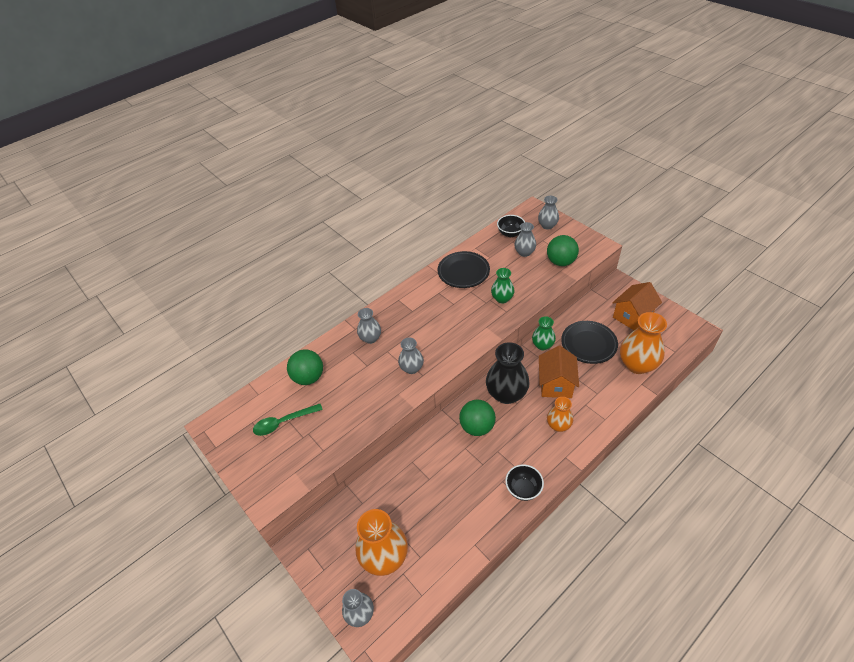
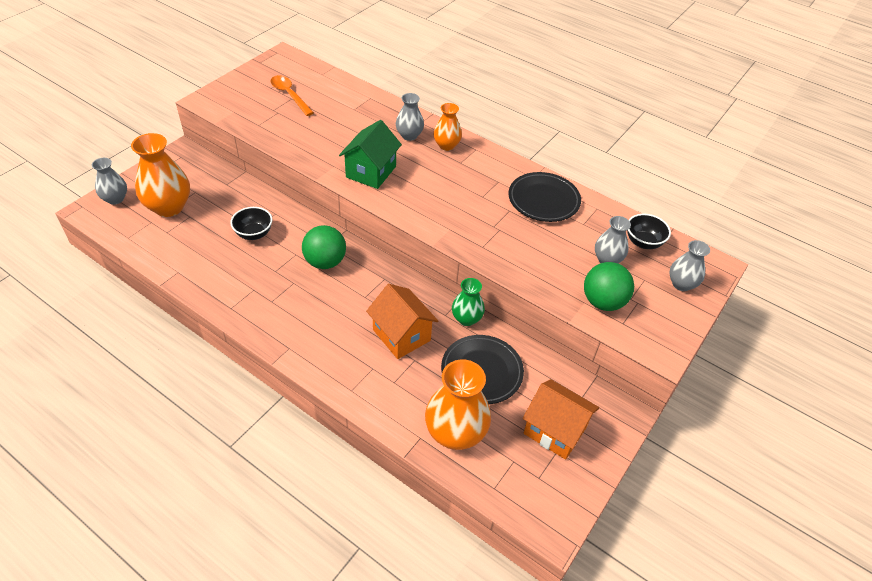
camera: 70 degrees right, 0 degrees up
green spoon [253,404,323,436] -> orange spoon [270,75,314,116]
green ball [287,350,323,385] -> none
grey vase [398,338,424,374] -> green house [339,120,402,189]
black vase [486,342,530,404] -> none
green vase [491,268,515,304] -> none
black bowl [505,464,544,501] -> black bowl moved to [230,207,272,240]
orange house [539,346,579,398] -> orange house turned 60 degrees clockwise [366,284,438,359]
orange vase [547,397,573,432] -> orange vase moved to [433,103,462,151]

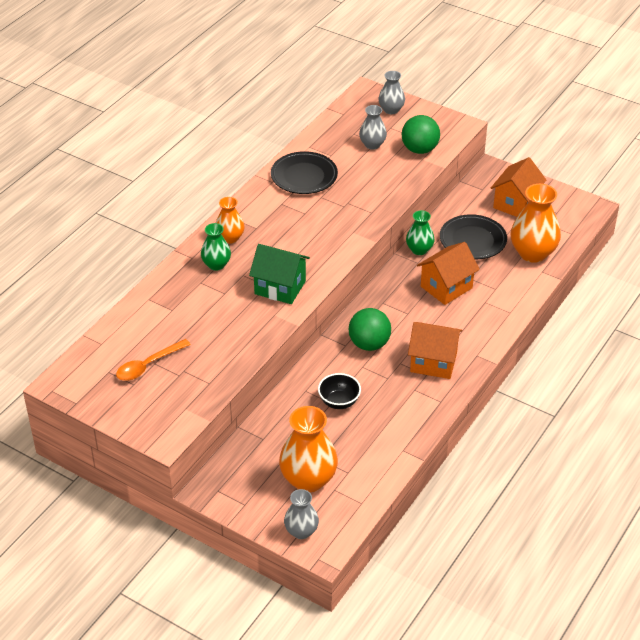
camera: 90 degrees left, 5 degrees down
grey vase [396,93,424,141] -> green vase [201,223,231,271]
black bowl [627,214,671,249] -> none
none -> orange house [408,322,462,379]

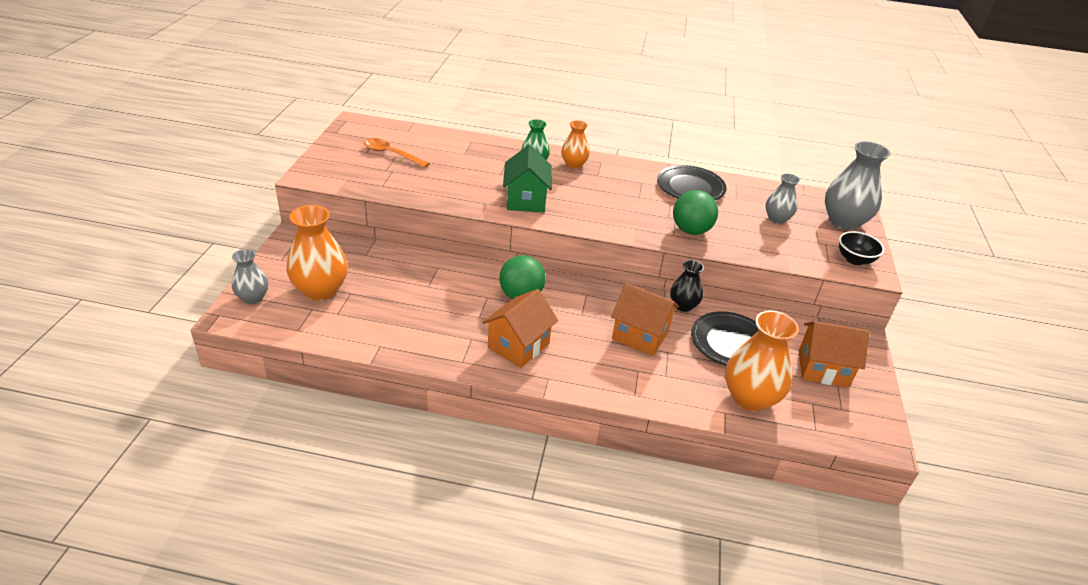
camera: 65 degrees right, 5 degrees down
black bowl [318,373,361,409] -> black bowl moved to [839,231,884,265]
grey vase [379,71,405,114] -> grey vase [825,141,890,230], size x1.73
green ball [402,115,440,154] -> green ball moved to [673,190,718,235]
green vase [406,210,435,255] -> black vase [670,260,704,312]
orange house [408,322,462,379] -> orange house turned 45 degrees clockwise [482,289,558,368]

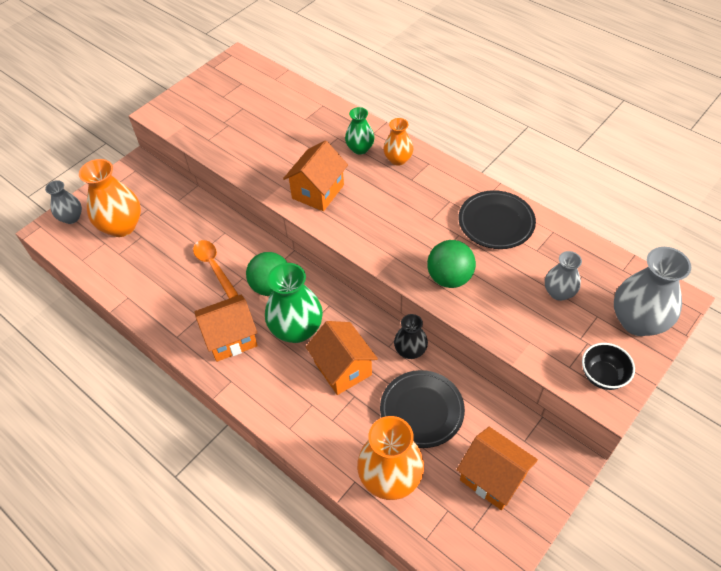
camera: 35 degrees right, 15 degrees up
orange spoon [364,138,430,168] -> orange spoon moved to [193,240,239,299]
green house [503,145,552,212] -> orange house [283,140,348,211]
none -> green vase [265,263,323,343]

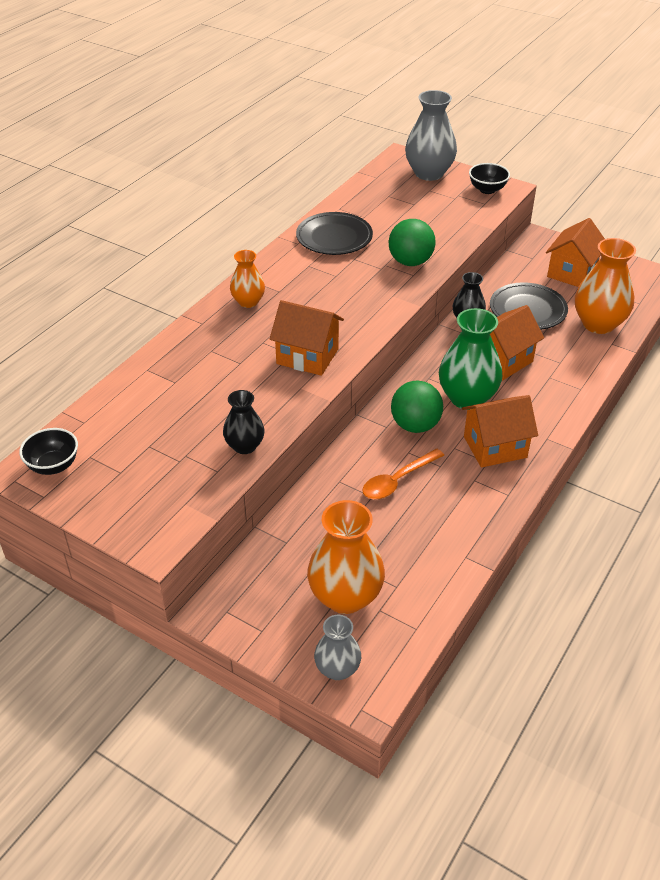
camera: 100 degrees left, 10 degrees down
orange house [194,295,258,362] -> orange house turned 75 degrees counterclockwise [462,395,538,468]
green vase [345,107,375,155] -> none
grey vase [545,251,582,301] -> none
none -> black bowl [19,428,78,475]
none -> black vase [223,390,265,454]

